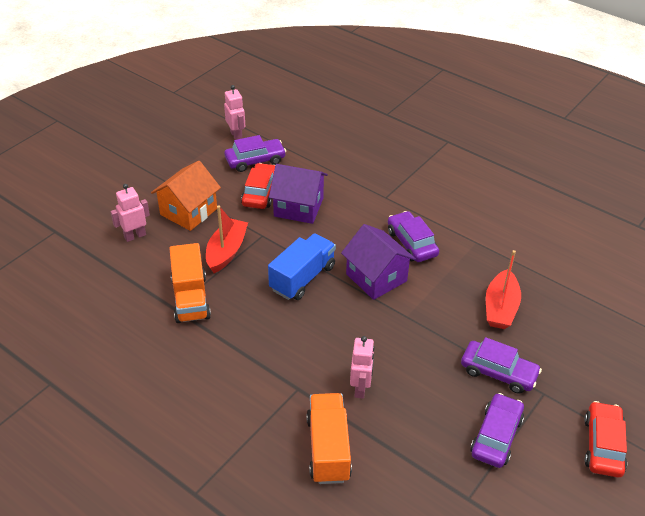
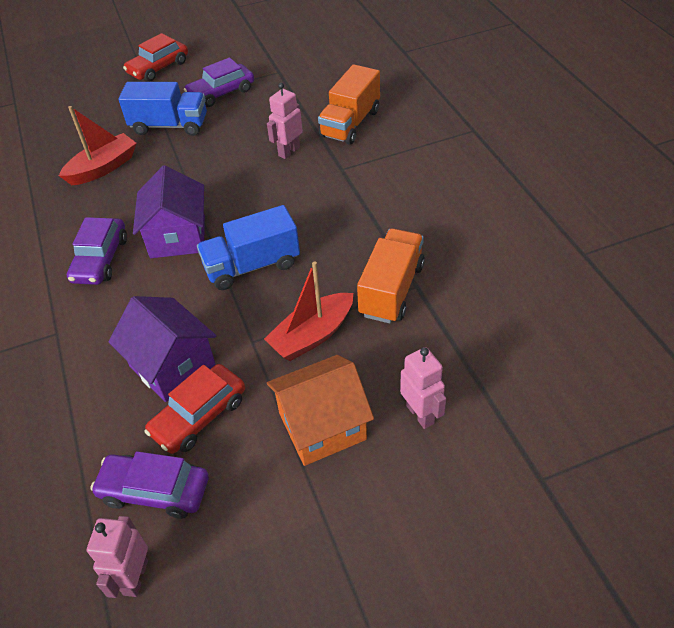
camera: 145 degrees left, 5 degrees up
pink robot [111,184,150,242] -> pink robot turned 120 degrees counterclockwise [400,347,446,429]
purple car [461,337,542,394] -> blue truck [118,82,207,136]

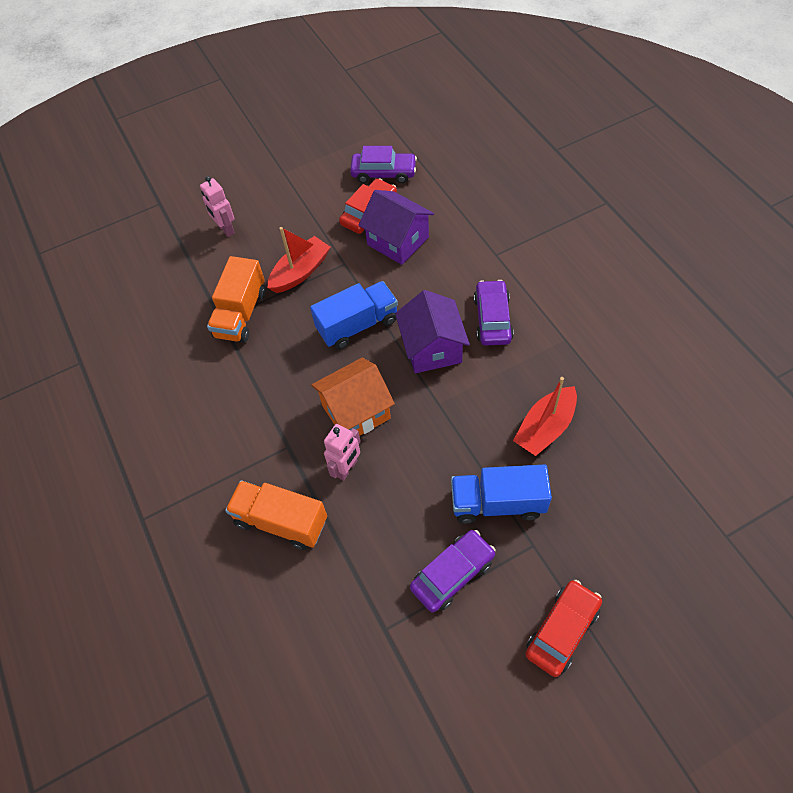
camera: 175 degrees right, 10 degrees up
pink robot [87,516,148,598] -> none
orange house [267,355,374,466] -> orange house moved to [311,358,395,436]
orange truck [318,64,380,145] -> orange truck turned 90 degrees counterclockwise [225,480,327,550]

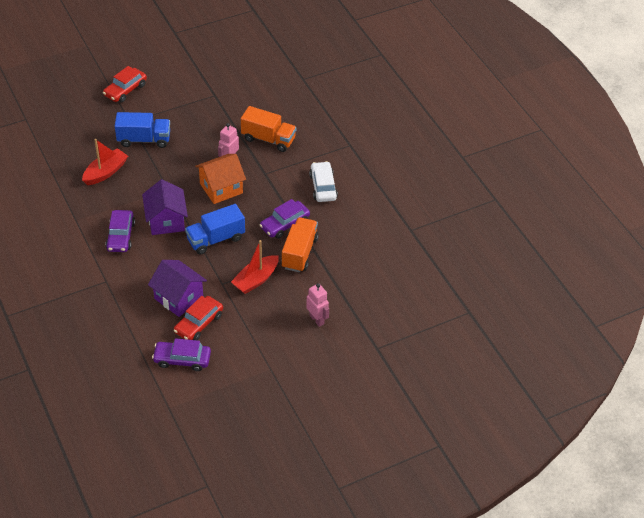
camera: 175 degrees right, 10 degrees down
purple car [410,530,496,612] -> purple car moved to [260,199,310,239]
none -> white car [309,161,338,202]

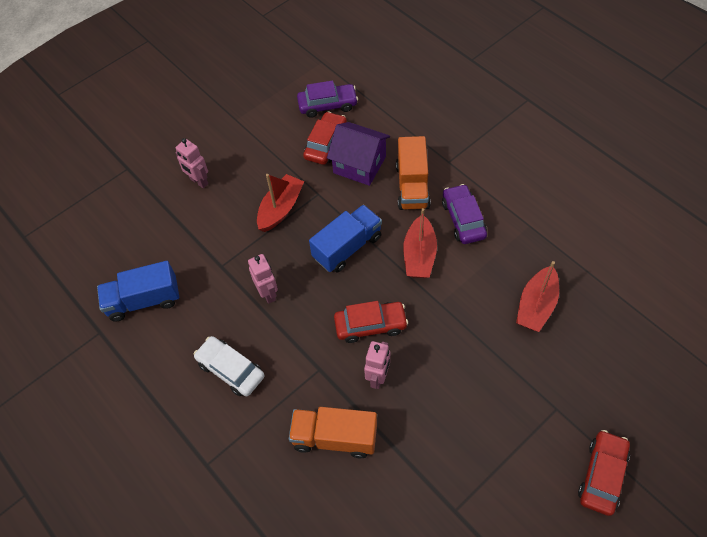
camera: 170 degrees right, 10 degrees up
blue truck [115,112,170,148] -> blue truck moved to [97,261,179,322]
purple house [142,179,188,235] -> red boat [403,208,437,278]
orange house [195,154,246,204] -> red car [334,301,408,343]
purple car [260,199,310,239] -> pink robot [248,254,278,304]
orange truck [282,217,319,272] -> orange truck moved to [396,136,431,210]
white car [309,161,338,202] -> white car turned 150 degrees clockwise [194,336,264,397]

